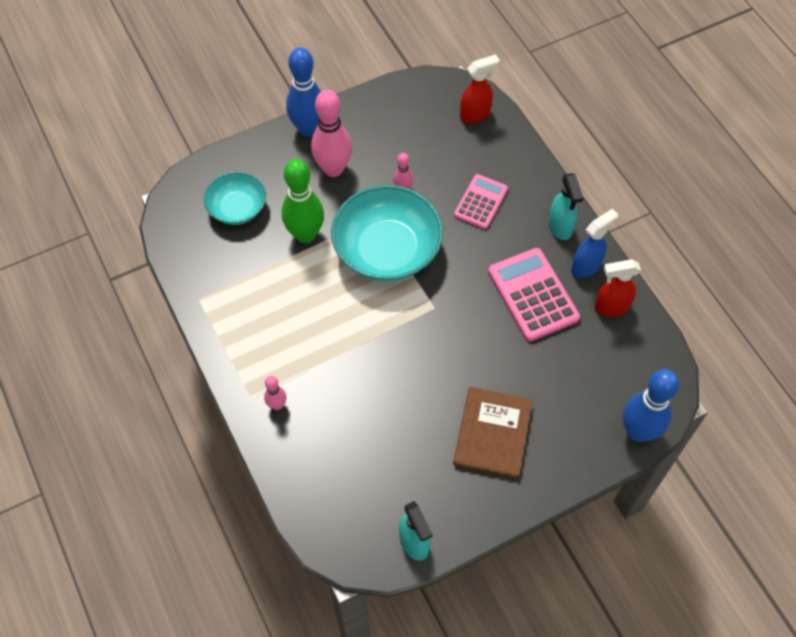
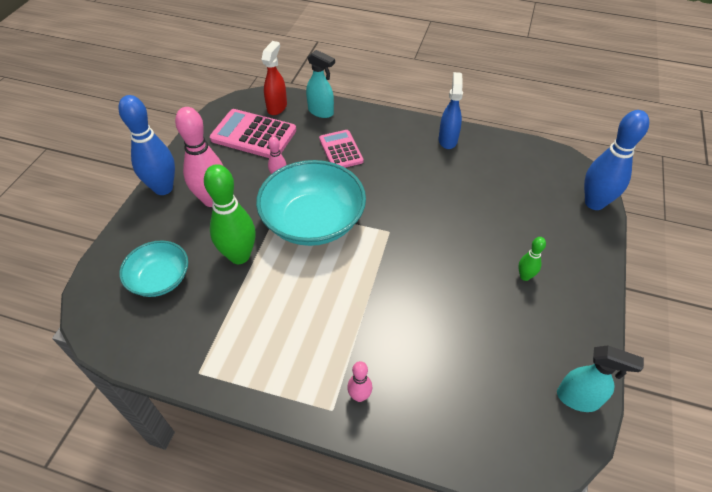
camera: 45 degrees left, 10 degrees down
brown book [453,387,533,479] -> green bowling pin [518,237,546,281]
pink calculator [488,248,580,342] -> pink calculator moved to [210,109,296,158]
turquoise spray bottle [549,173,583,240] -> turquoise spray bottle moved to [306,50,335,118]
red spray bottle [595,259,641,316] -> none

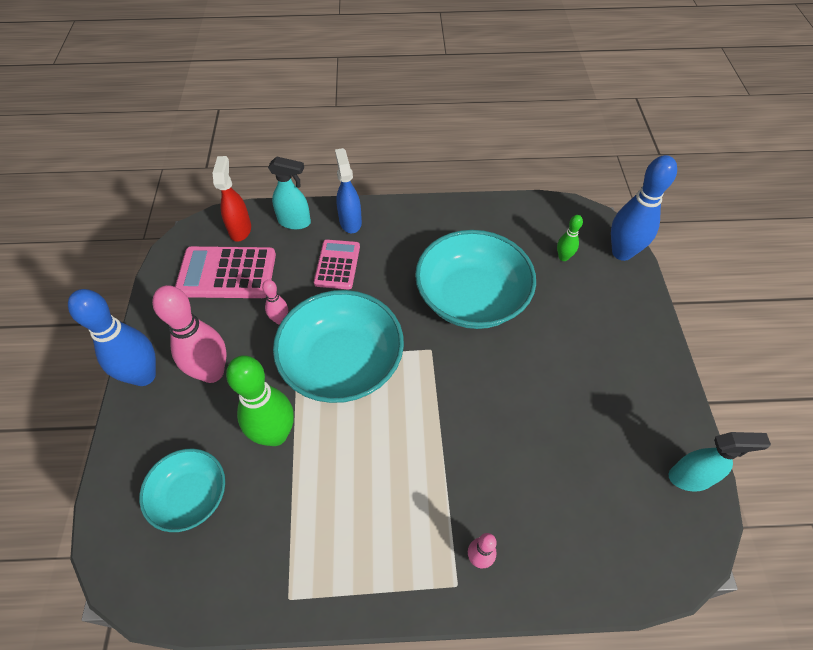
camera: 20 degrees left, 5 degrees up
pink calculator [319,130,364,168] -> pink calculator turned 45 degrees clockwise [314,240,360,289]
blue spray bottle [439,72,463,149] -> blue spray bottle moved to [335,148,362,233]
green bowling pin [518,237,546,281] -> green bowling pin moved to [557,215,583,261]
none -> turquoise bowl [415,230,536,329]

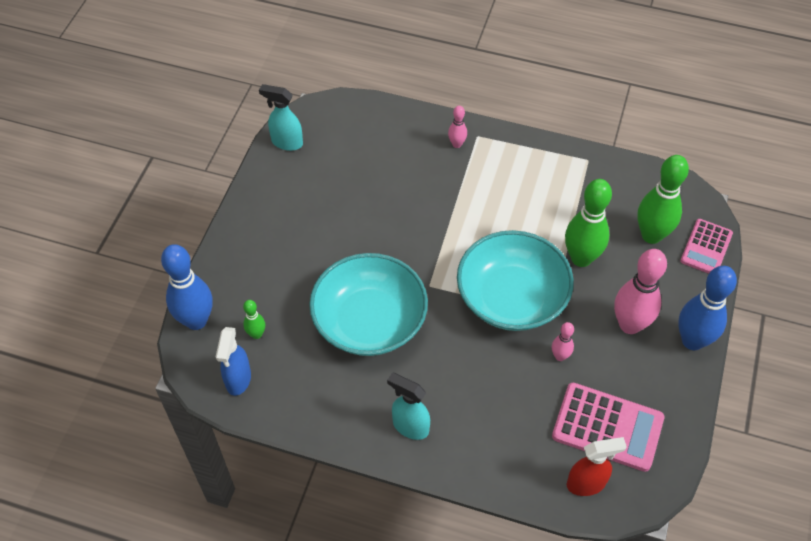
camera: 160 degrees left, 0 degrees up
turquoise bowl [139,449,225,532] -> green bowling pin [637,155,689,244]
red spray bottle [213,156,251,242] -> red spray bottle turned 120 degrees counterclockwise [567,437,627,496]
turquoise spray bottle [268,157,311,230] -> turquoise spray bottle moved to [387,373,430,440]
pink calculator [314,240,360,289] -> pink calculator moved to [680,219,733,274]
blue spray bottle [335,148,362,233] -> blue spray bottle moved to [216,327,251,396]

